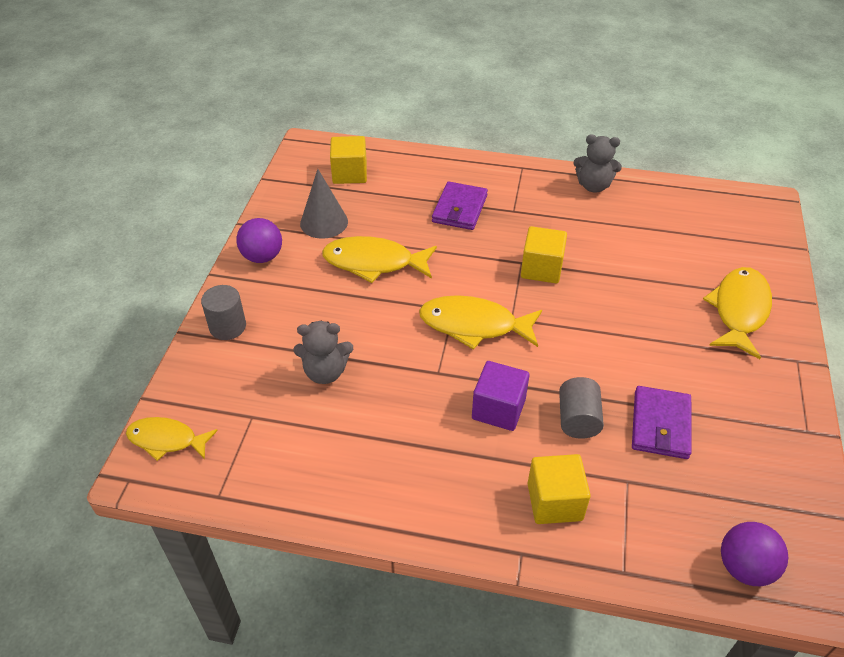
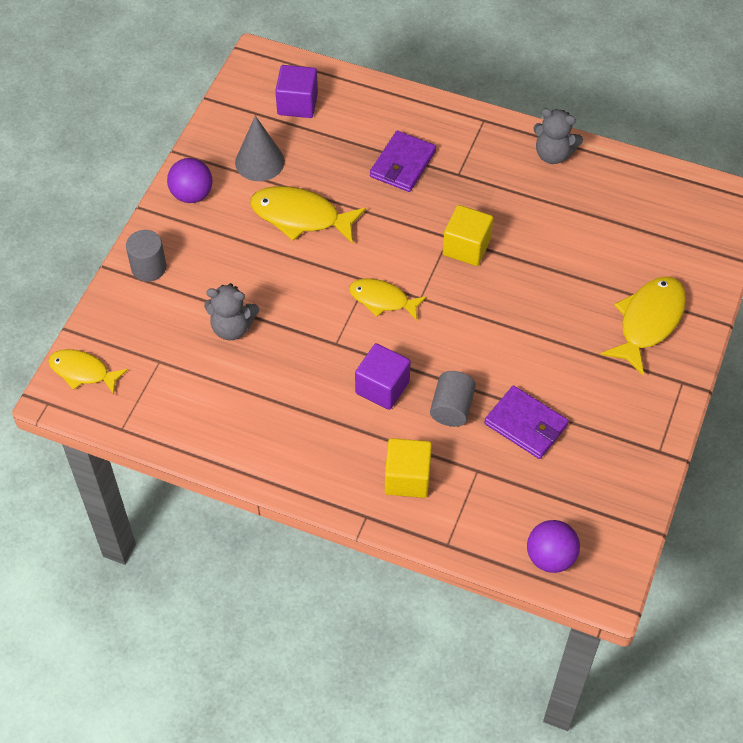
camera: 10 degrees right, 10 degrees up
yellow cube [330,136,367,184] -> purple cube [275,65,318,118]
yellow fish [419,295,542,350] -> yellow fish [349,278,427,321], size x0.65
purple wallet [632,386,691,459] -> purple wallet turned 75 degrees counterclockwise [484,385,569,459]

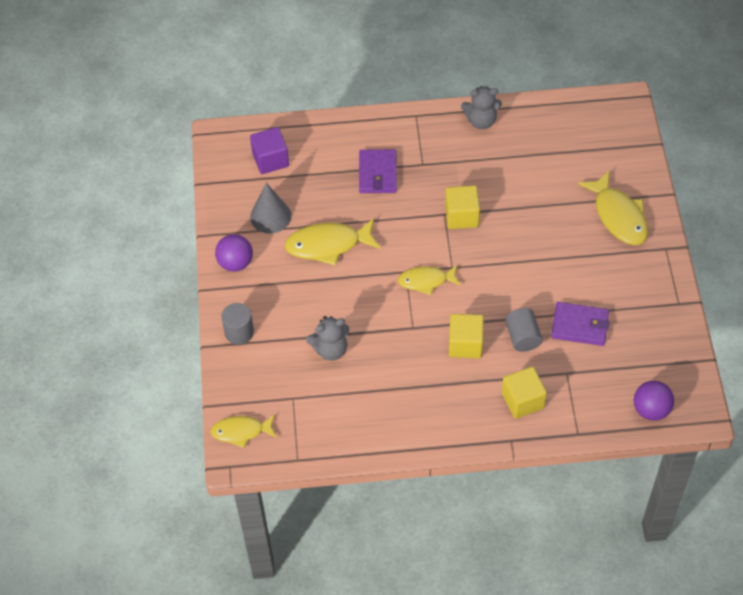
camera: 25 degrees left, 0 degrees up
purple cube [355,343,411,410] -> yellow cube [449,314,484,358]
yellow fish [600,276,686,376] -> yellow fish turned 150 degrees clockwise [578,170,648,245]

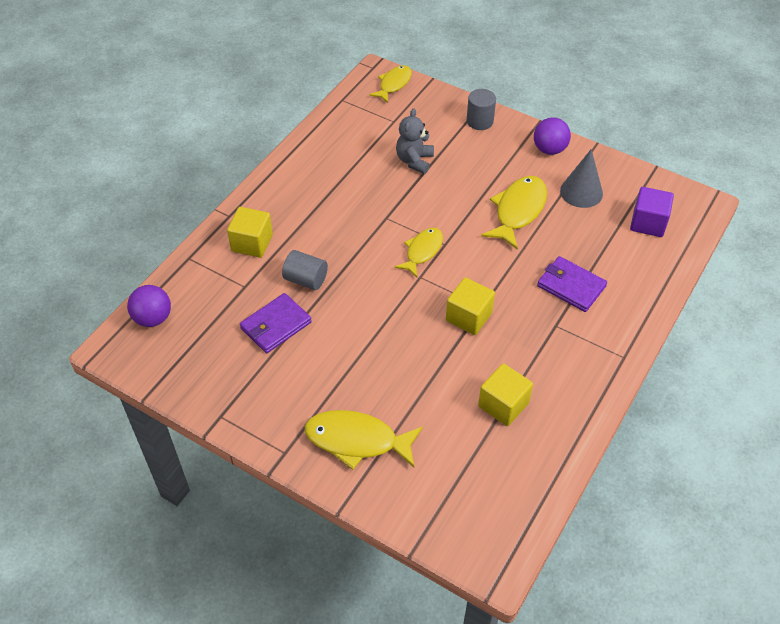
camera: 125 degrees right, 5 degrees down
yellow cube [449,314,484,358] -> yellow cube moved to [478,363,533,426]
grey teddy bear [461,86,502,129] -> none

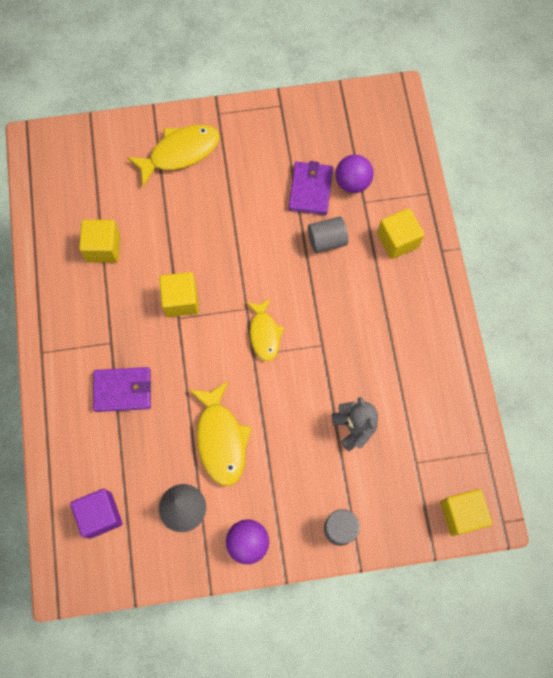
camera: 140 degrees right, 20 degrees up
purple ball [127,285,171,327] -> purple ball moved to [335,155,374,193]
yellow fish [369,65,412,103] -> yellow cube [440,489,492,536]

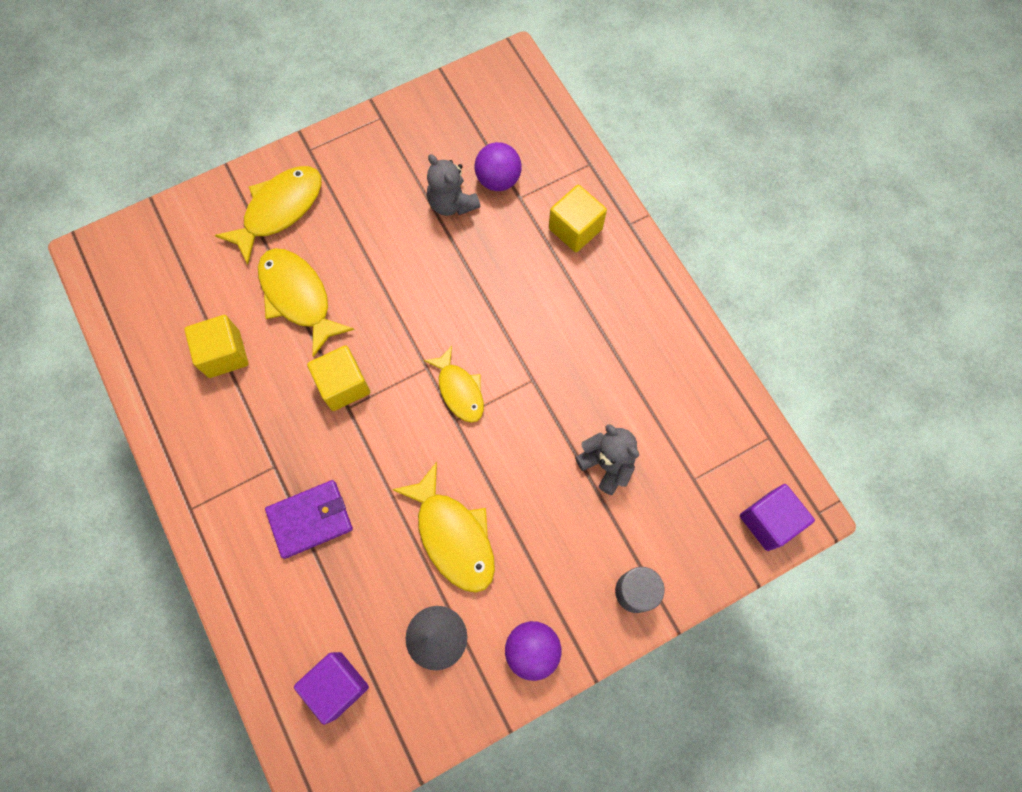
camera: 20 degrees left, 0 degrees up
purple wallet [289,161,333,215] -> grey teddy bear [427,154,480,216]
grey cylinder [308,217,348,253] -> none
yellow cube [440,489,492,536] -> purple cube [740,484,815,551]
none -> yellow fish [258,248,354,357]

